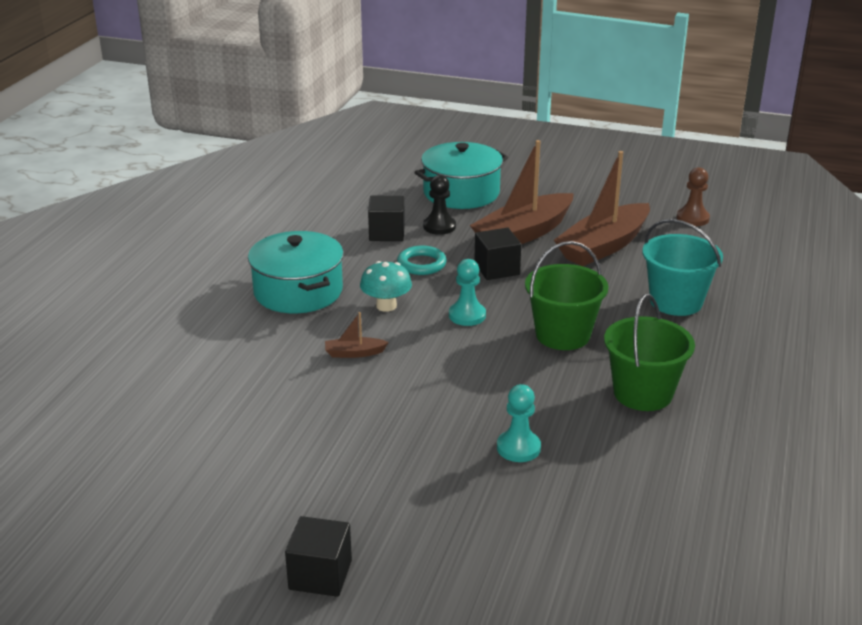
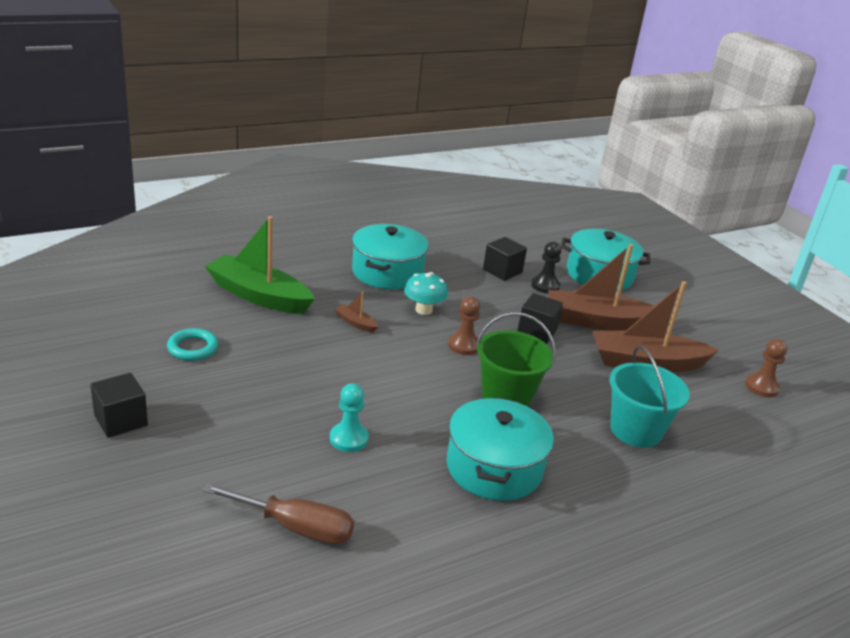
camera: 40 degrees right, 0 degrees up
turquoise ring [397,246,447,275] -> turquoise ring moved to [167,328,218,361]
turquoise pawn [449,259,486,326] -> brown pawn [448,297,480,355]
green bucket [604,294,695,411] -> turquoise pot [446,397,554,501]
none -> brown screwdriver [202,483,354,545]
none -> green boat [205,216,315,314]

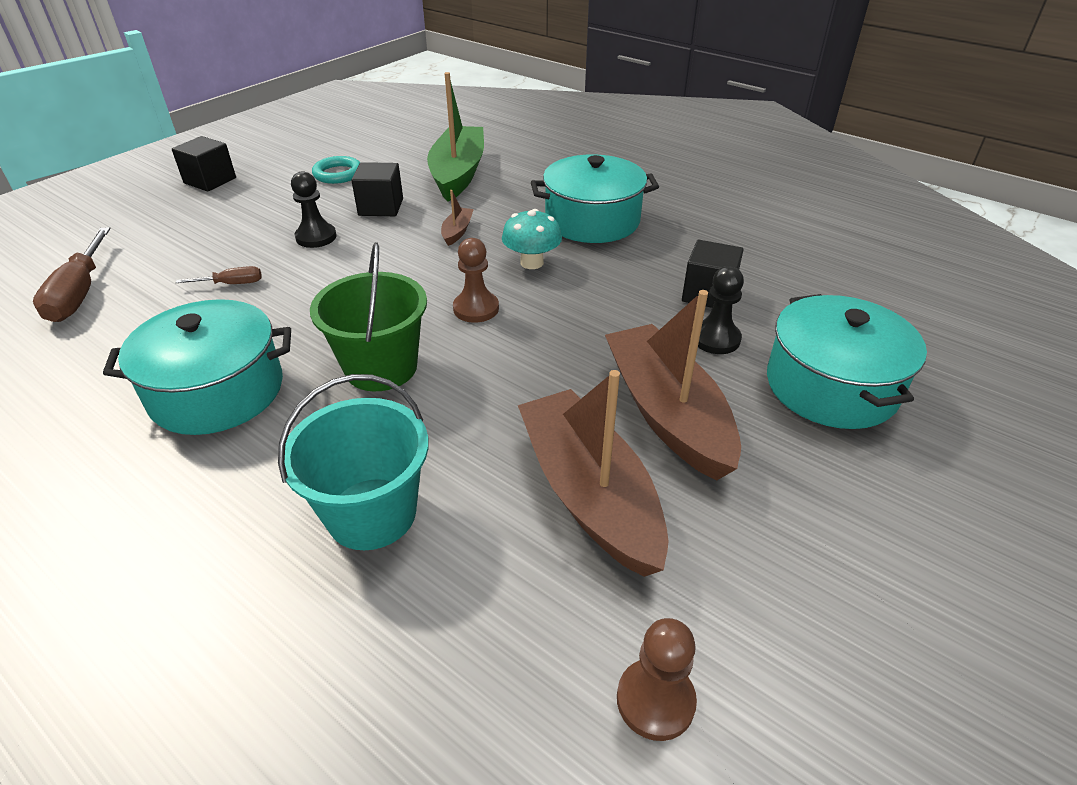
camera: 70 degrees right, 10 degrees up
turquoise pawn [330,383,369,452] -> brown screwdriver [176,266,262,284]
black cube [517,293,563,344] -> black cube moved to [351,162,403,216]
none -> black pawn [291,171,337,248]

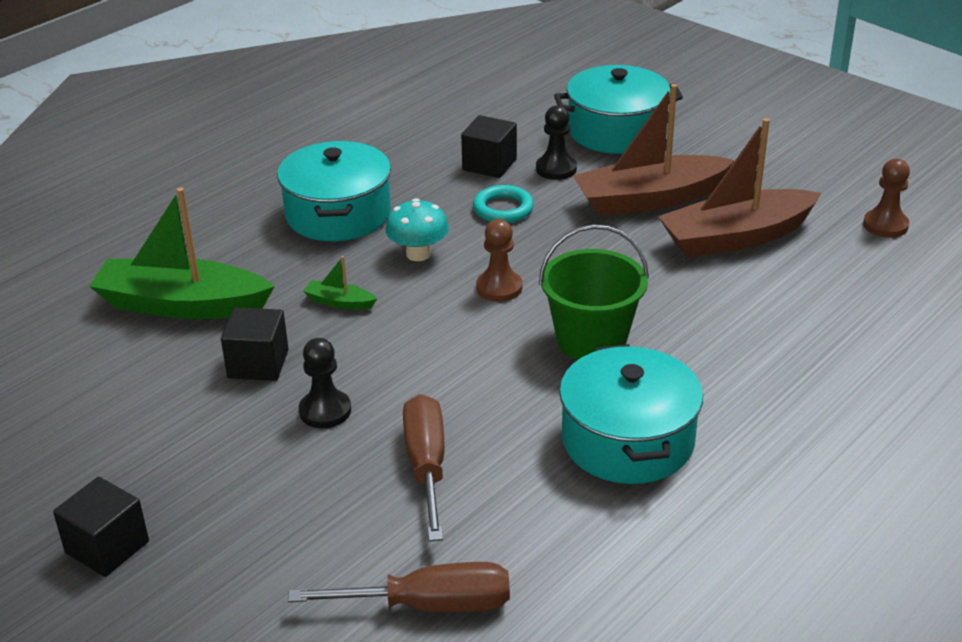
camera: 85 degrees left, 5 degrees down
brown screwdriver [176,266,262,284] -> brown screwdriver [403,394,445,541], size x1.95
turquoise bucket [278,374,429,550] -> none
turquoise ring [312,156,360,184] -> turquoise ring moved to [473,185,534,223]
brown boat [441,190,474,246] -> green boat [303,256,377,310]

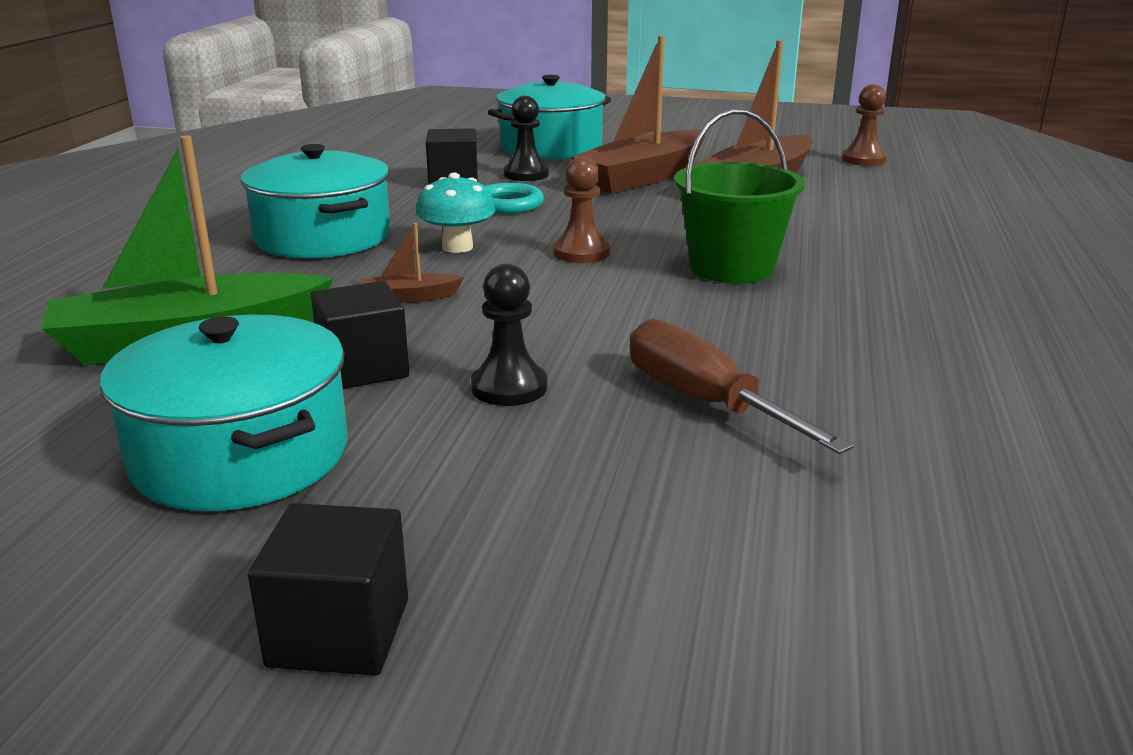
camera: 30 degrees left, 10 degrees down
brown screwdriver [288,562,510,613] -> none
green boat [303,256,377,310] -> brown boat [361,223,464,303]
turquoise pot [559,344,703,484] -> turquoise pot moved to [100,315,348,511]

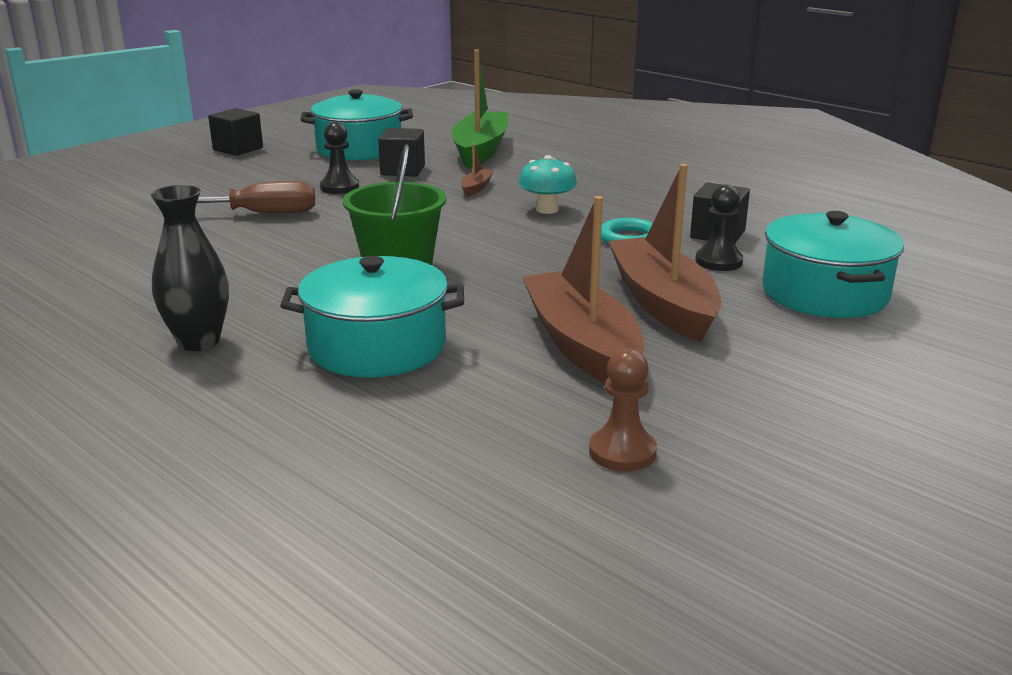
camera: 120 degrees right, 0 degrees up
turquoise pot [241,144,390,258] -> turquoise pot moved to [280,256,464,378]
brown pawn [554,157,610,263] -> none
none -> black vase [151,185,229,351]

